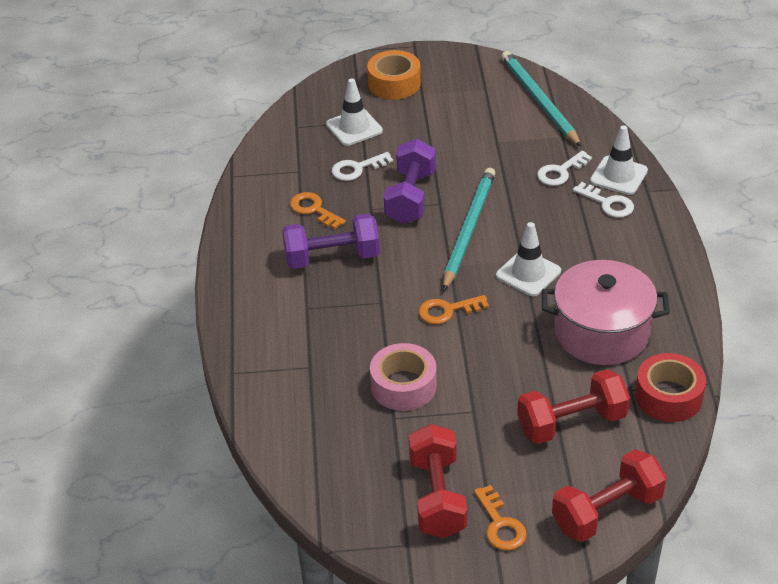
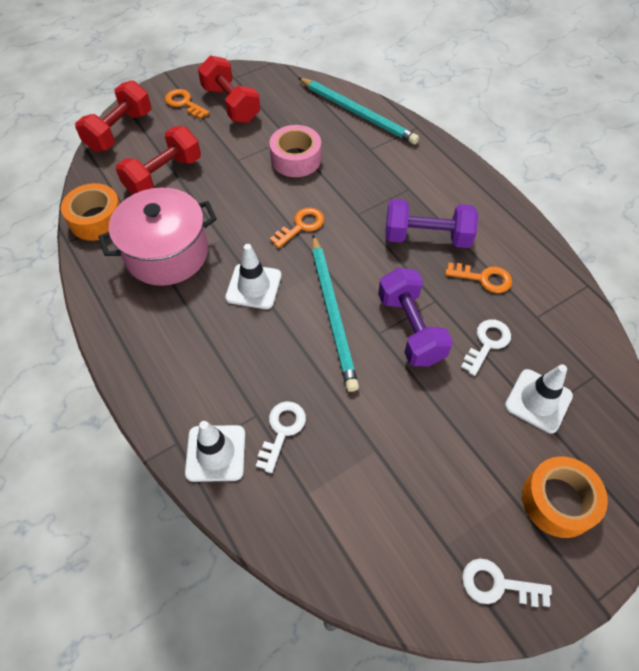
camera: 150 degrees right, 15 degrees up
purple dumbbell [282,214,380,269] -> purple dumbbell turned 45 degrees clockwise [385,199,478,248]
turquoise pencil [501,51,581,147] -> turquoise pencil moved to [298,78,419,144]
white key [573,182,634,218] -> white key moved to [462,558,552,607]
red tape [635,353,706,422] -> orange tape [61,183,120,241]

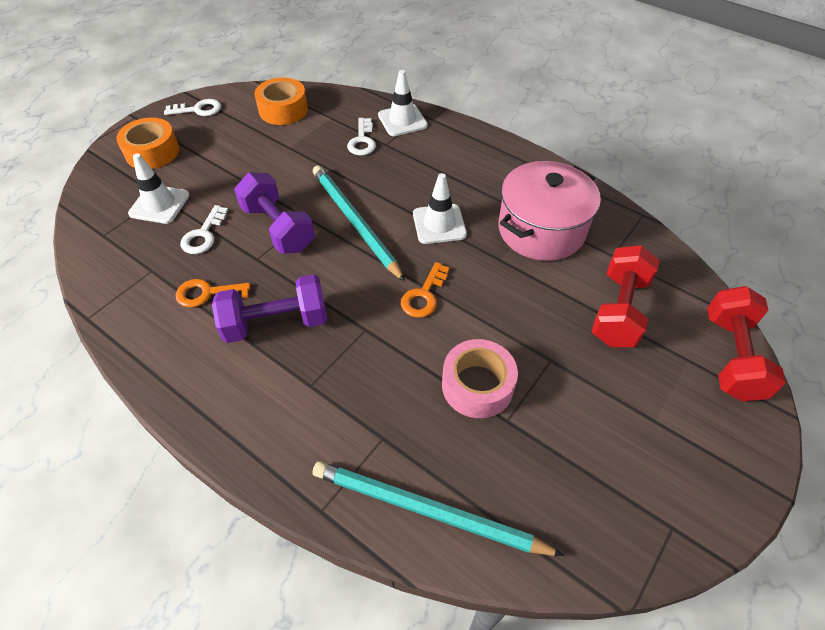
camera: 160 degrees right, 5 degrees down
orange tape [61,183,120,241] -> orange tape moved to [254,77,308,125]
orange key [165,89,210,119] -> none
red dumbbell [198,55,260,123] -> none

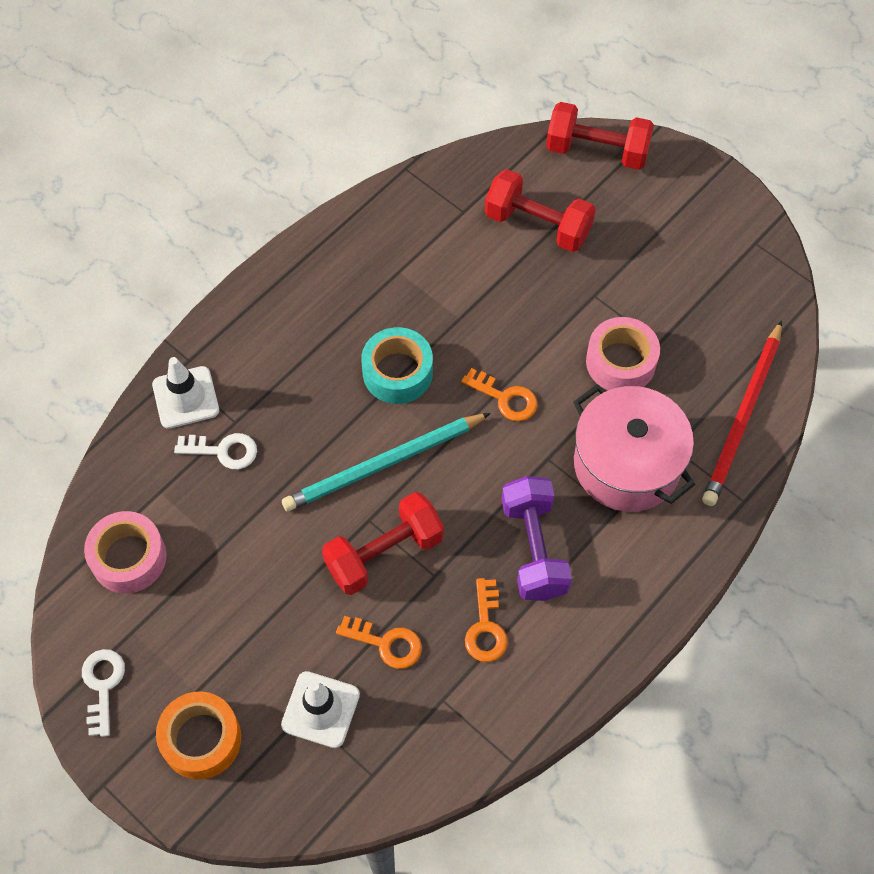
camera: 85 degrees left, 10 degrees up
white key [180,205,228,254] -> orange key [336,616,422,669]
purple dumbbell [234,172,315,254] -> red dumbbell [322,492,444,595]
orange tape [254,77,308,125] -> pink tape [84,511,167,594]
turquoise pencil [313,461,564,556] -> red pencil [702,320,782,506]
white traffic cone [413,173,467,244] -> turquoise tape [361,327,433,404]
pink pot [498,161,601,261] -> pink pot moved to [573,384,695,512]

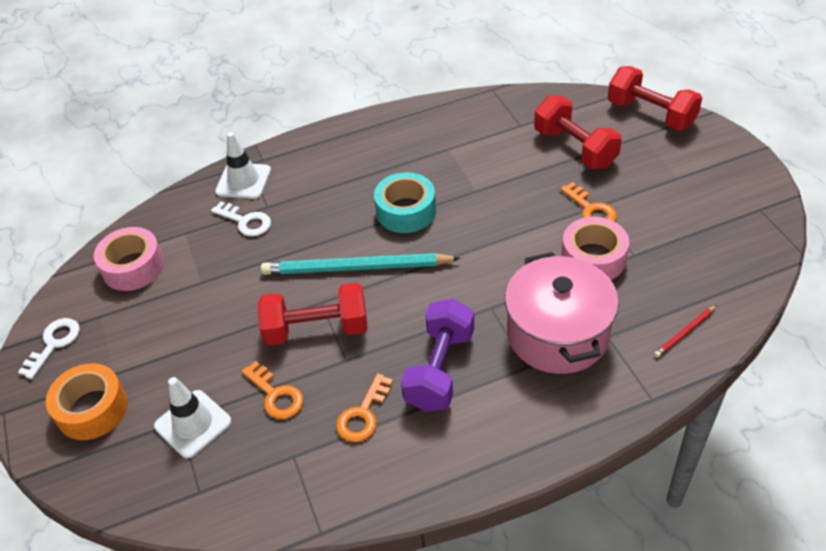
camera: 30 degrees right, 15 degrees down
orange key [461,368,538,421] -> orange key moved to [560,182,617,222]
red pencil [702,320,782,506] -> red pencil [654,305,717,357], size x0.43

